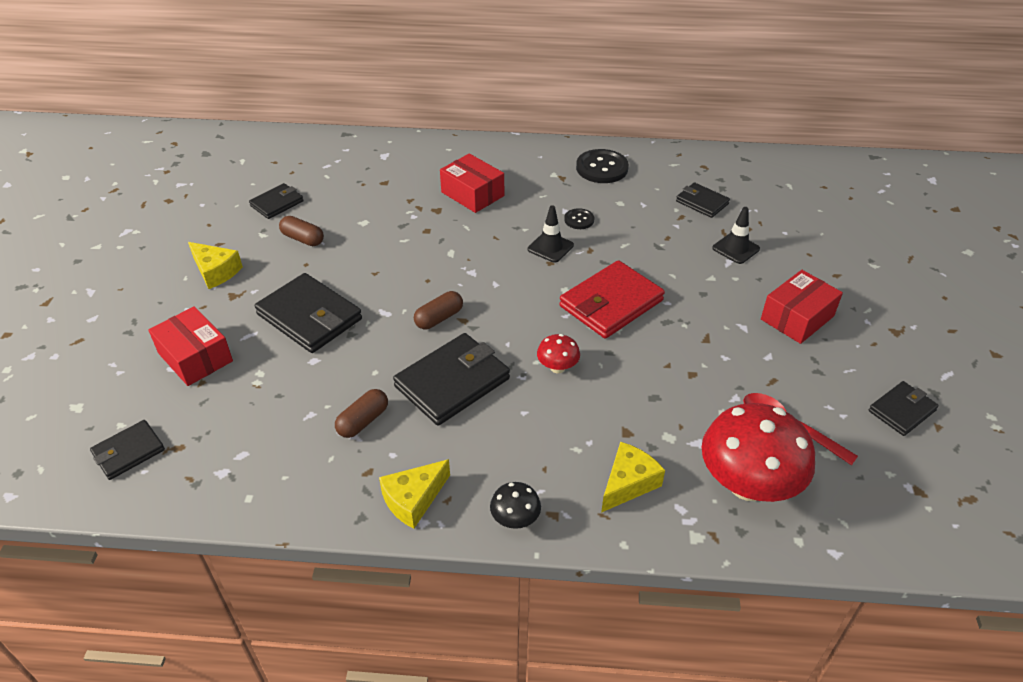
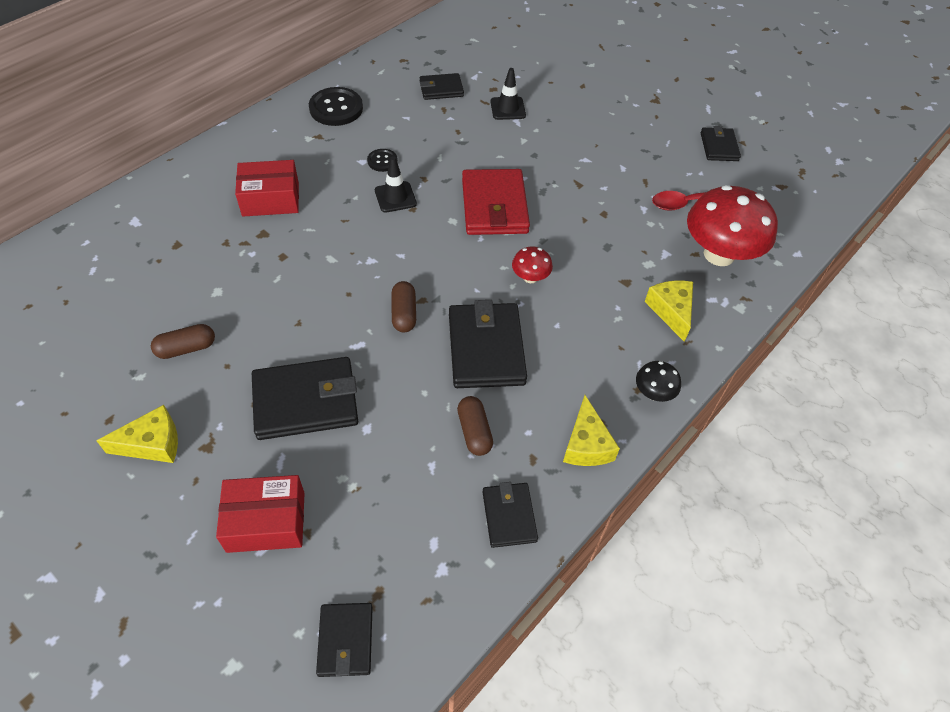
camera: 55 degrees left, 10 degrees up
black wallet [249,183,304,219] -> black wallet moved to [483,482,538,548]
red box [761,270,843,344] -> none

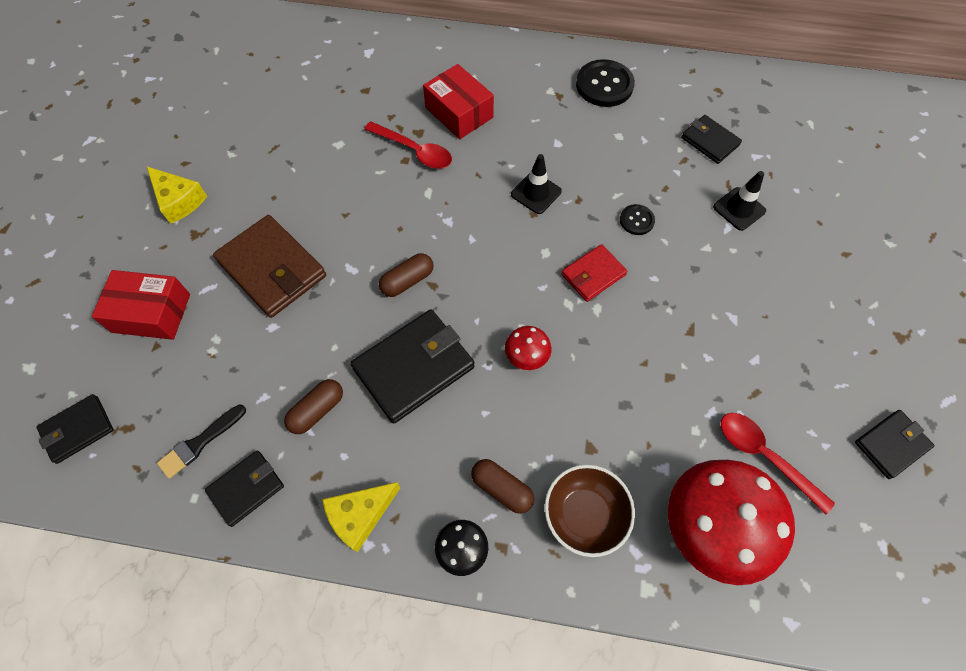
camera: 60 degrees right, 10 degrees up
brown capsule [151,324,215,359] -> brown capsule moved to [471,459,534,514]
red box [216,475,305,553] -> red box turned 45 degrees counterclockwise [92,270,190,340]
black wallet [252,357,358,440] -> brown wallet [213,215,326,318]
black button [367,149,398,172] -> black button moved to [620,204,655,235]
red wallet [462,169,530,235] -> red wallet [562,244,627,302], size x0.57
yellow cheese [645,281,693,342] -> brown bowl [545,465,635,557]
none -> black brush [157,405,246,479]
none -> red spoon [364,121,452,169]

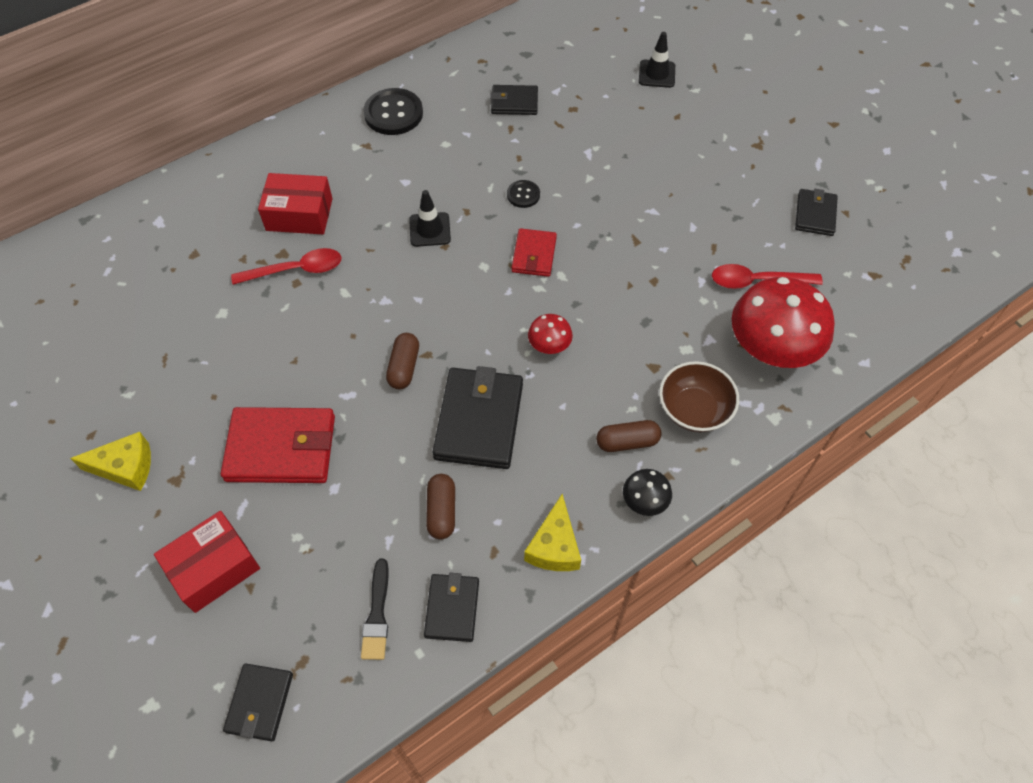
camera: 45 degrees left, 5 degrees down
brown wallet [213,215,326,318] -> red wallet [221,407,335,483]
black traffic cone [713,171,766,231] -> black traffic cone moved to [639,32,675,88]

